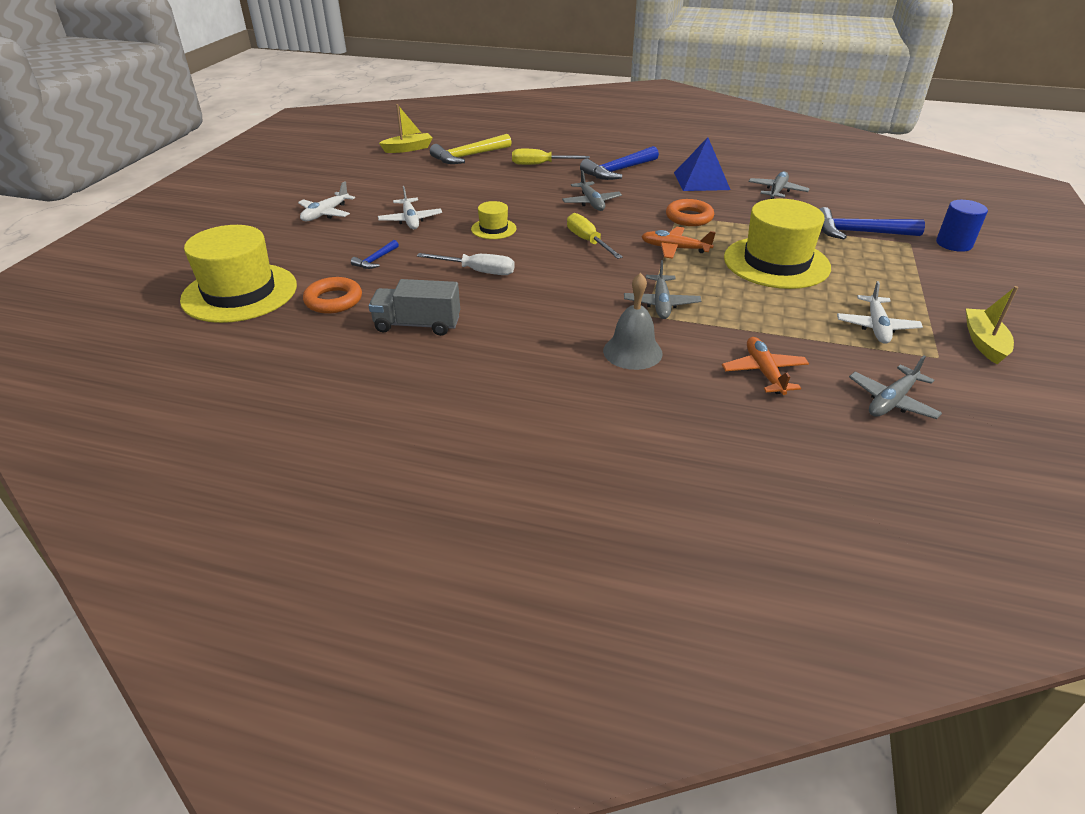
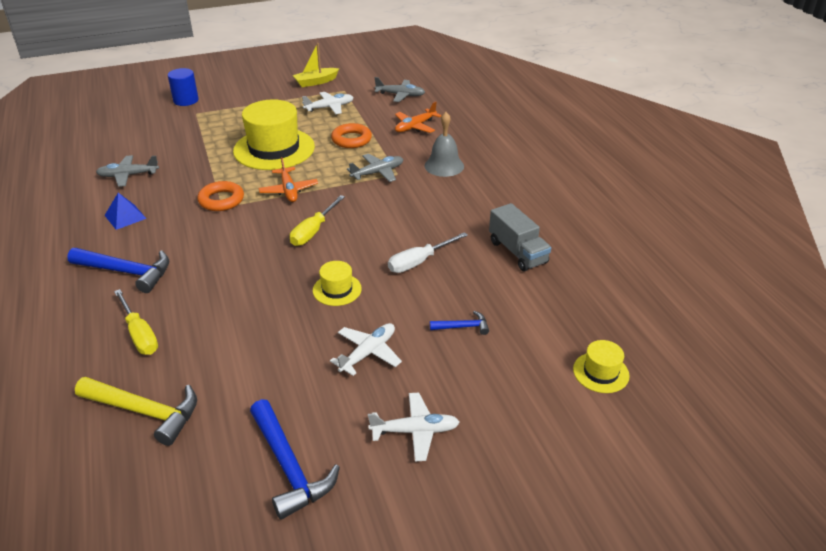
camera: 125 degrees left, 0 degrees up
yellow hat [180,225,297,323] -> yellow hat [573,340,629,393], size x0.47
orange ring [303,277,362,314] -> orange ring moved to [331,123,372,148]
yellow boat [379,104,433,153] -> none
white screwdriver [417,253,515,275] -> white screwdriver turned 105 degrees counterclockwise [388,232,468,273]
grey plane [562,170,622,211] -> none
blue pyramid [674,137,730,191] -> blue pyramid [104,193,147,230], size x0.62
blue hammer [819,207,925,240] -> blue hammer moved to [250,399,340,520]

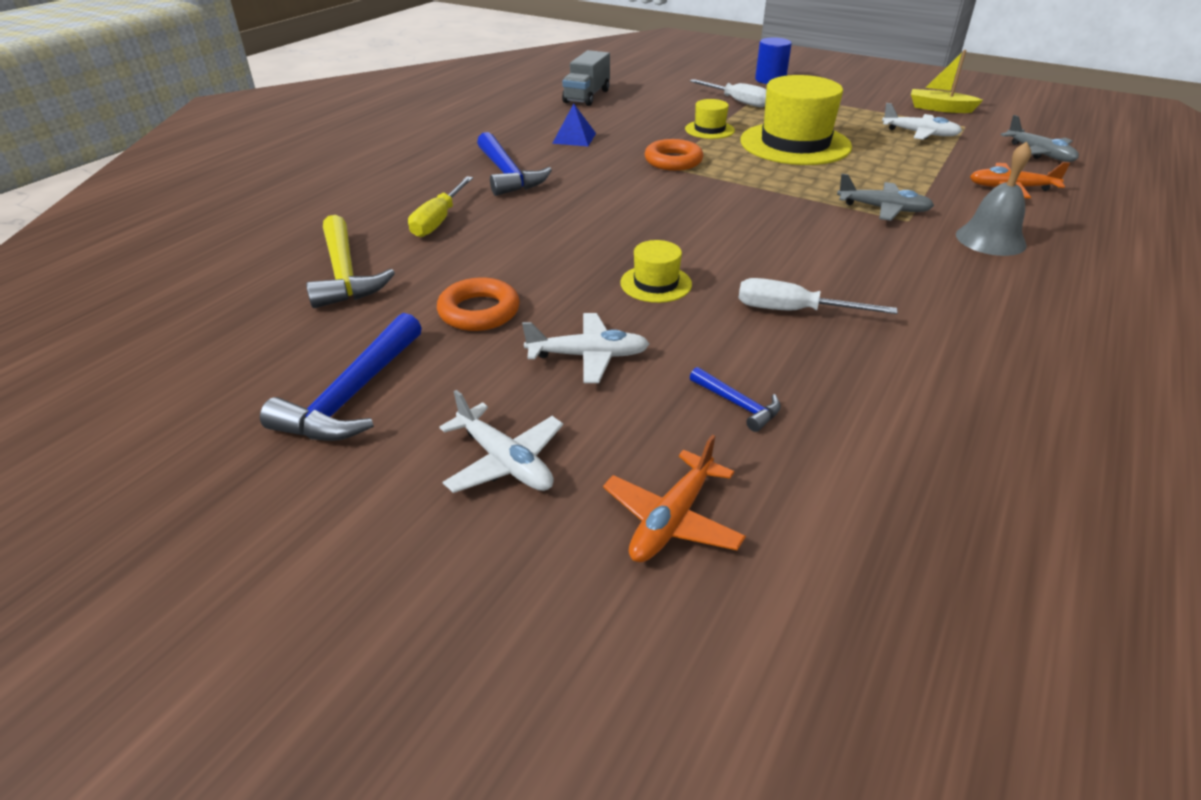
camera: 50 degrees right, 0 degrees up
grey plane [96,155,159,187] -> none
orange plane [258,157,318,202] -> orange plane moved to [603,435,746,562]
yellow screwdriver [290,195,345,246] -> none
orange ring [331,123,372,148] -> orange ring moved to [437,277,520,331]
grey truck [489,203,551,271] -> grey truck moved to [562,50,610,106]
yellow hat [573,340,629,393] -> yellow hat moved to [685,99,735,139]
none -> white screwdriver [690,79,766,107]

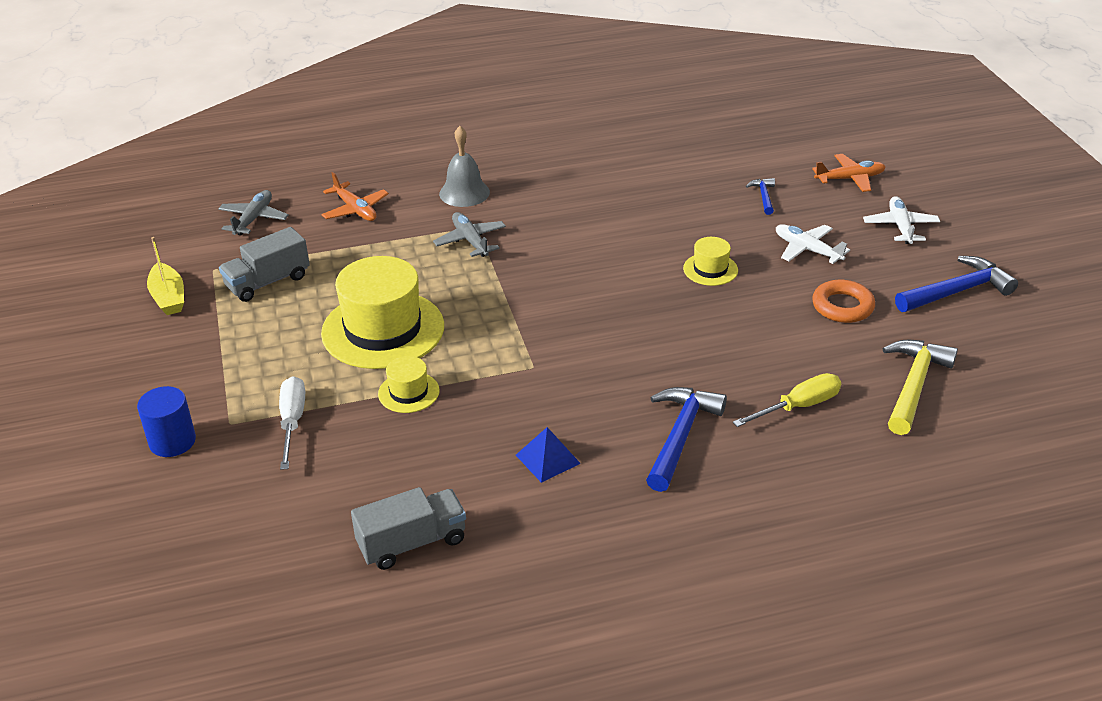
camera: 135 degrees left, 0 degrees up
orange ring [645,139,703,171] -> none
white screwdriver [738,278,898,314] -> none
white plane [882,103,962,140] -> grey truck [219,227,310,302]

